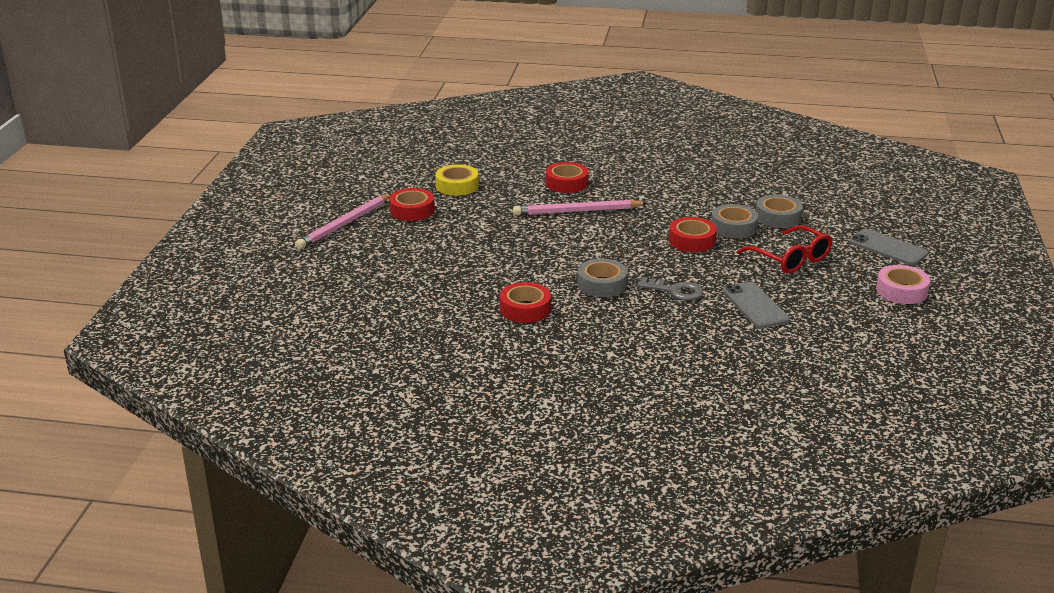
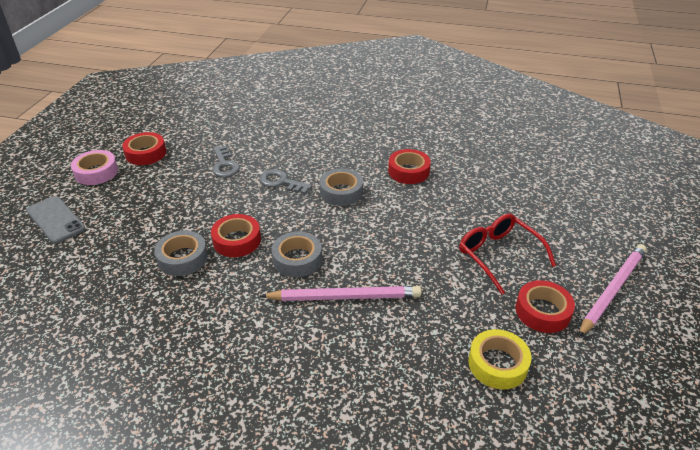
camera: 175 degrees left, 10 degrees up
red tape [546,162,589,193] -> red tape moved to [122,132,166,165]
grey phone [722,282,790,328] -> grey key [212,146,240,177]
red glasses [737,225,832,274] -> red glasses moved to [459,214,556,295]
grey tape [756,195,803,228] -> grey tape moved to [272,232,322,277]

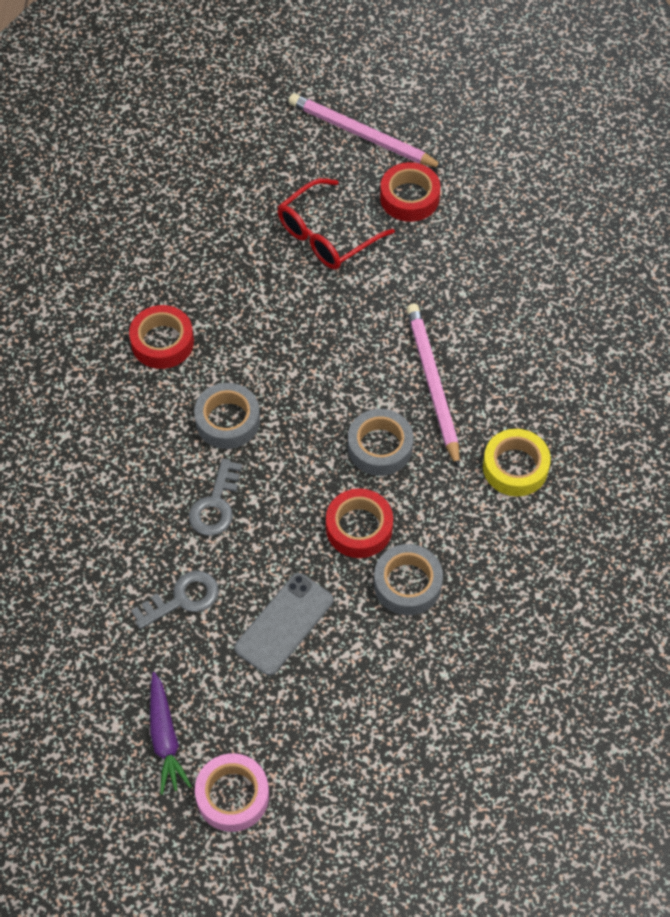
camera: 100 degrees left, 20 degrees up
grey phone [26,196,86,244] -> grey phone moved to [234,573,334,676]
red tape [122,132,166,165] -> purple carrot [150,672,192,795]
yellow tape [468,329,532,389] -> yellow tape moved to [483,429,551,496]

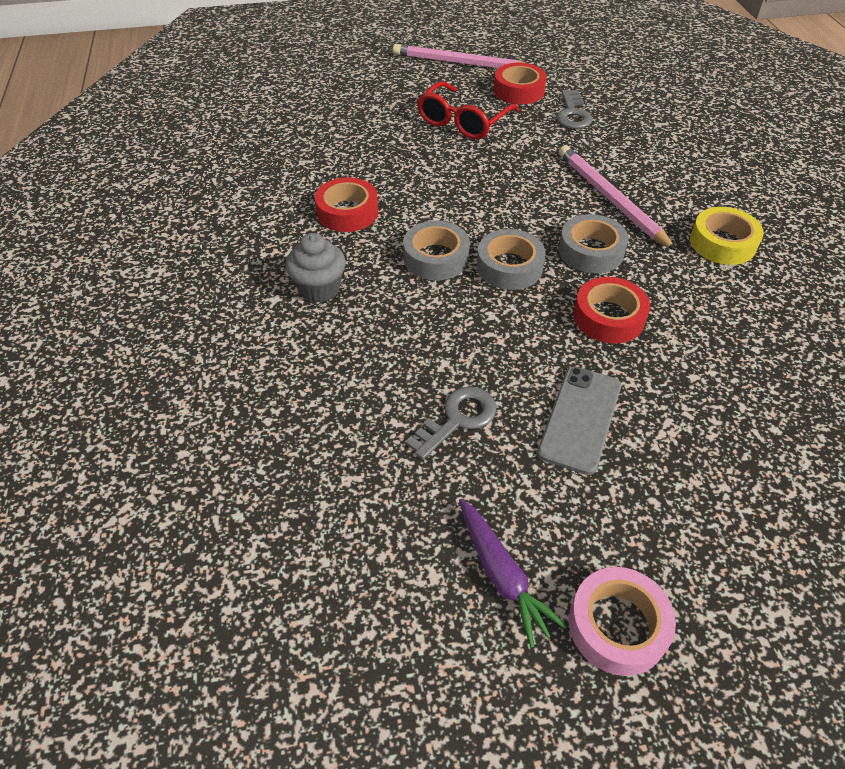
camera: 15 degrees left, 10 degrees down
grey key [189,459,242,536] -> grey key moved to [557,90,592,129]
grey tape [374,544,443,615] -> grey tape moved to [477,229,546,290]
none -> grey cupcake [285,233,346,303]

